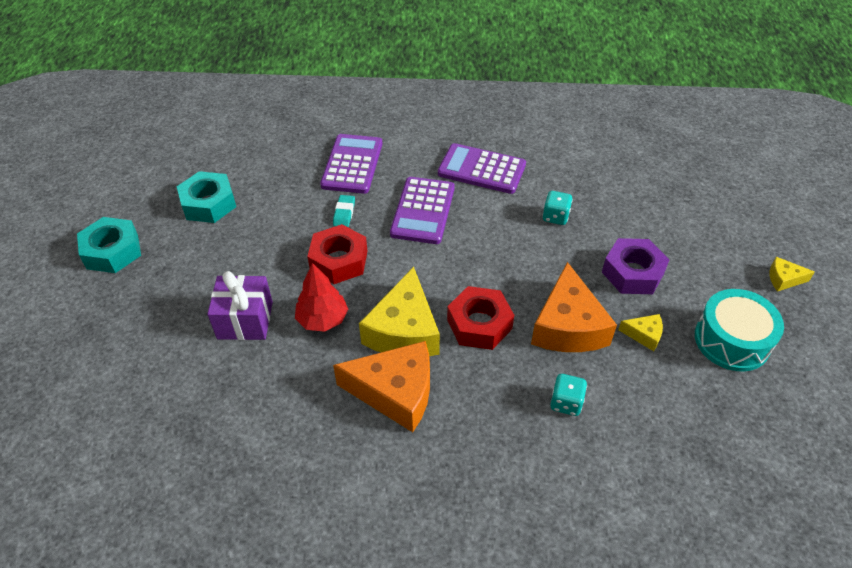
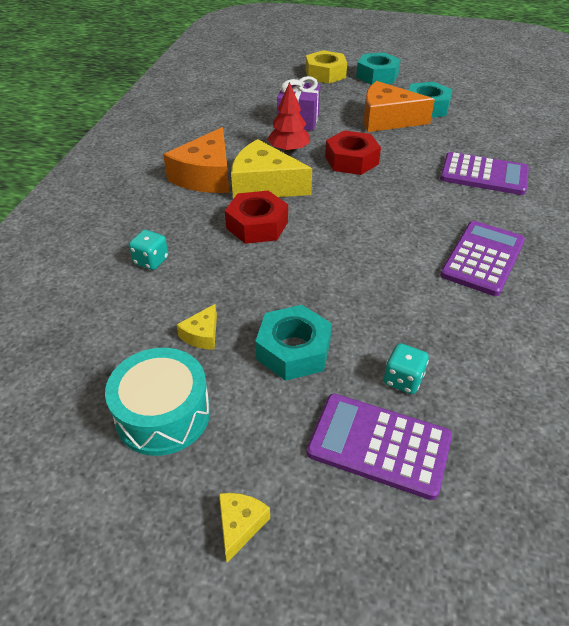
camera: 100 degrees right, 5 degrees down
turquoise eraser [333,195,355,227] -> none
purple calculator [390,177,455,244] -> purple calculator moved to [307,394,452,500]
orange cheese [531,262,617,352] -> orange cheese moved to [363,81,435,132]
turquoise dice [542,191,573,225] -> turquoise dice moved to [384,343,429,394]
purple nut [602,238,670,294] -> turquoise nut [255,305,332,381]
none -> yellow nut [306,50,347,84]

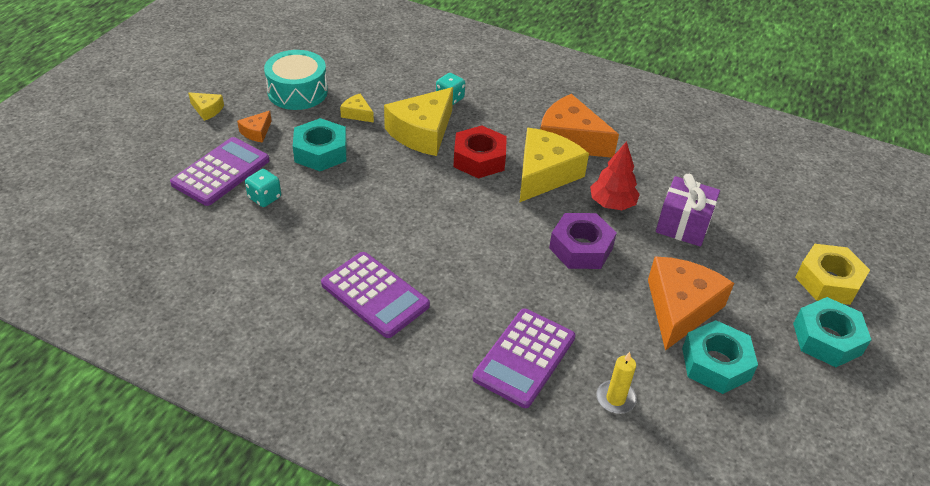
camera: 100 degrees right, 0 degrees up
red nut [325,130,381,175] -> purple nut [549,213,617,269]
none -> orange cheese [237,111,272,143]
none -> yellow cheese [384,87,453,156]
none -> yellow candle [596,352,637,414]

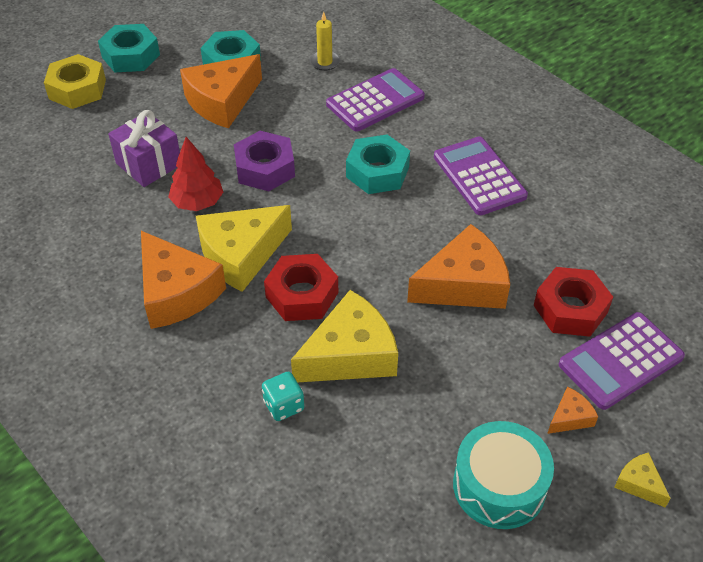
camera: 155 degrees left, 5 degrees up
turquoise dice [245,169,281,207] -> red nut [533,267,613,337]
turquoise nut [293,118,347,171] -> turquoise nut moved to [346,135,410,194]
yellow cheese [340,93,374,123] -> none
none -> orange cheese [407,224,510,309]

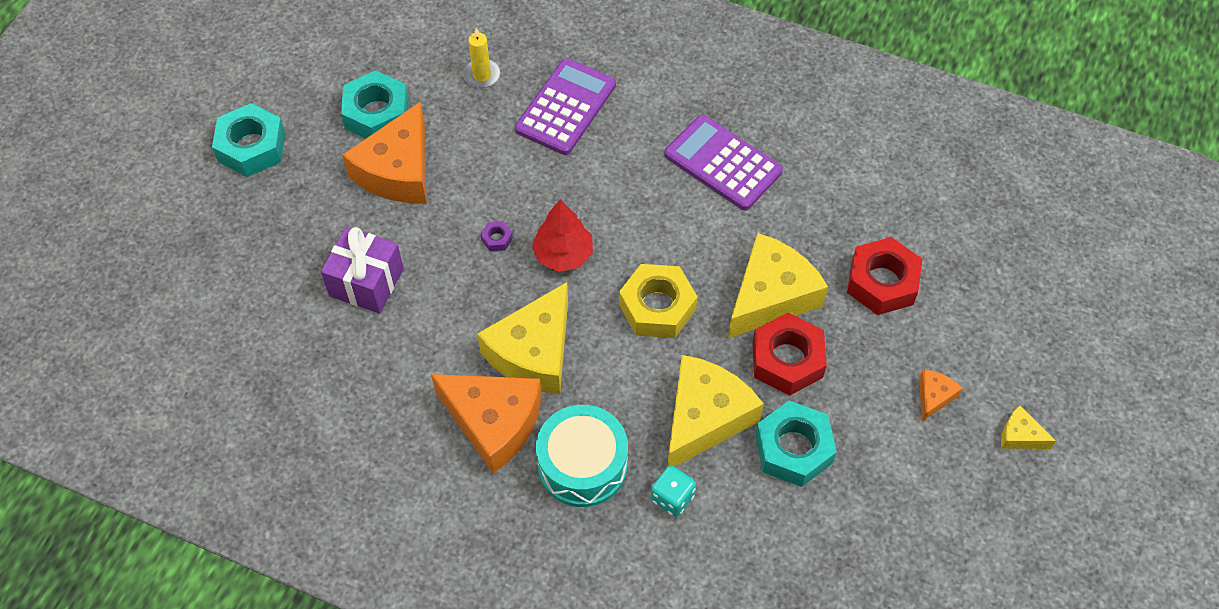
camera: 25 degrees left, 10 degrees up
yellow nut [44,54,106,109] -> yellow nut moved to [619,264,698,338]
red tree [168,137,223,211] -> red tree moved to [532,199,593,272]
purple nut [234,131,295,191] -> purple nut [480,221,513,251], size x0.42
red nut [264,254,338,321] -> red nut moved to [752,313,827,396]
turquoise nut [346,135,410,194] -> turquoise nut moved to [755,401,837,487]
orange cheese [407,224,510,309] -> yellow cheese [728,233,828,338]
turquoise drum [453,421,554,529] -> turquoise drum moved to [536,405,628,507]
purple calculator [559,312,685,410] -> none

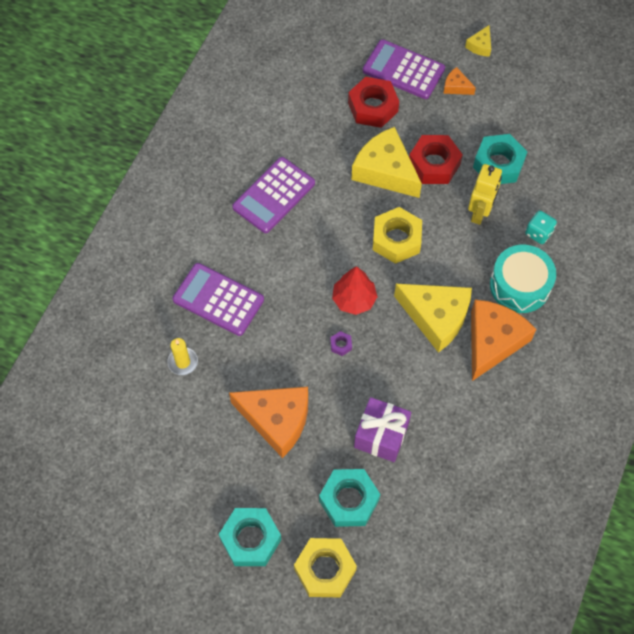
camera: 90 degrees left, 5 degrees up
turquoise nut [341,70,409,139] -> turquoise nut moved to [319,469,380,527]
yellow cheese [667,355,764,467] -> yellow robot [468,164,502,225]
none -> yellow nut [294,538,357,598]
none -> purple calculator [363,39,445,99]

